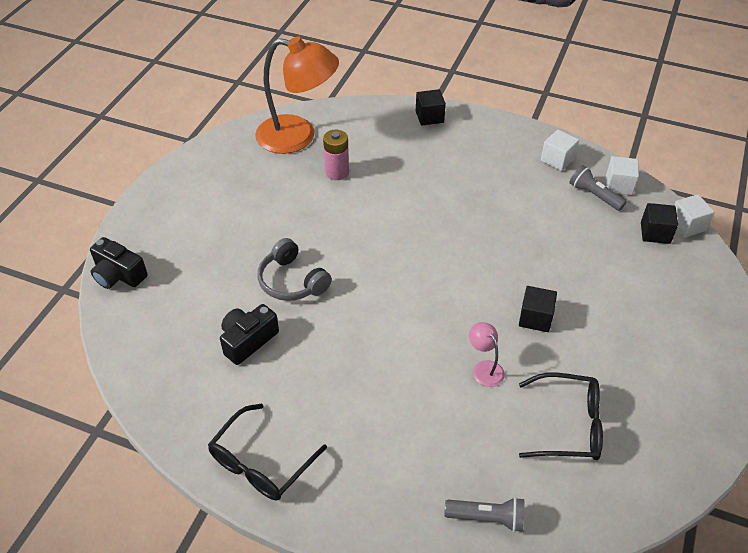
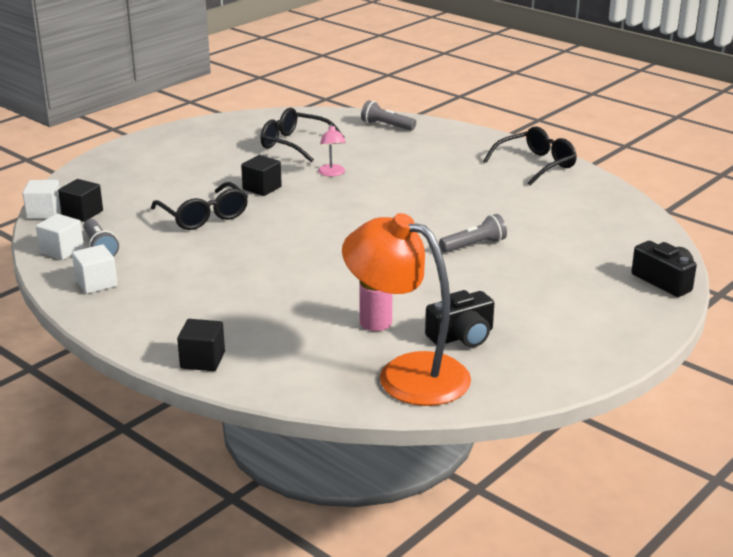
camera: 160 degrees left, 20 degrees down
black camera [220,304,279,365] -> black camera moved to [425,290,494,347]
grey headphones [257,238,332,301] -> grey flashlight [439,214,507,252]
none -> black glasses [151,182,248,230]

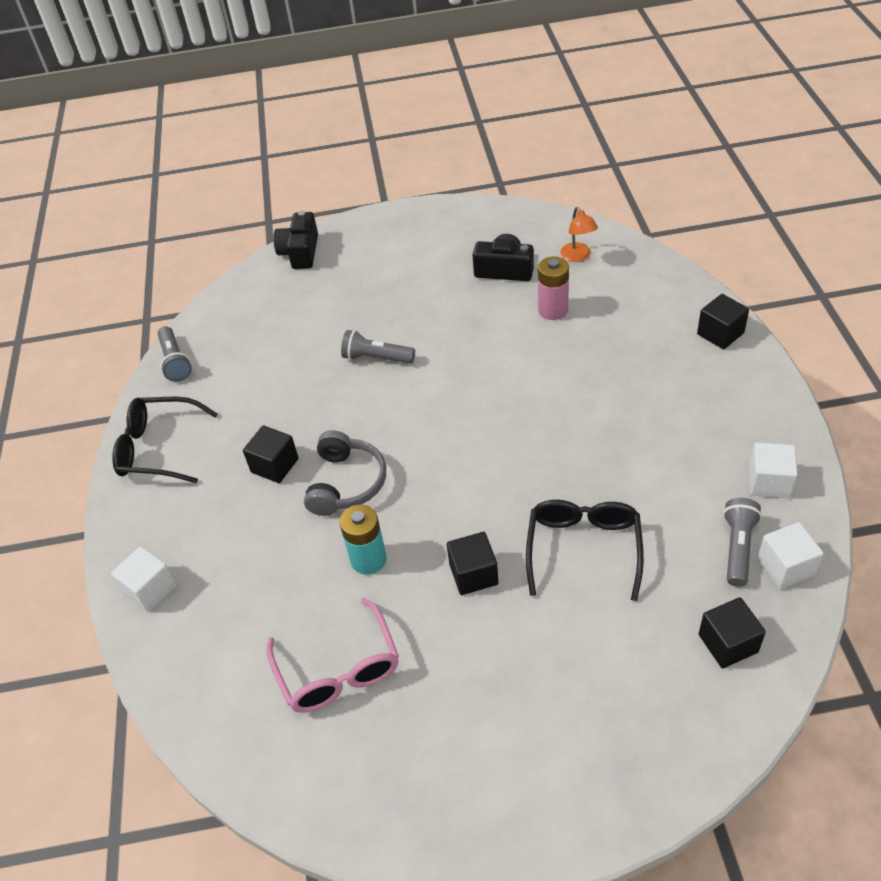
camera: 135 degrees left, 20 degrees up
white cube [22,180,61,219] -> white cube moved to [111,546,177,612]
black glasses [260,108,345,163] -> pink glasses [266,598,399,713]
pink lamp [318,124,346,176] -> turquoise battery [340,504,387,575]
orange lamp [342,213,471,406] -> orange lamp [560,207,598,262], size x0.41
grey flashlight [361,100,416,131] -> grey flashlight moved to [157,326,192,382]
none -> black cube [243,425,299,483]
none -> grey headphones [304,430,386,516]

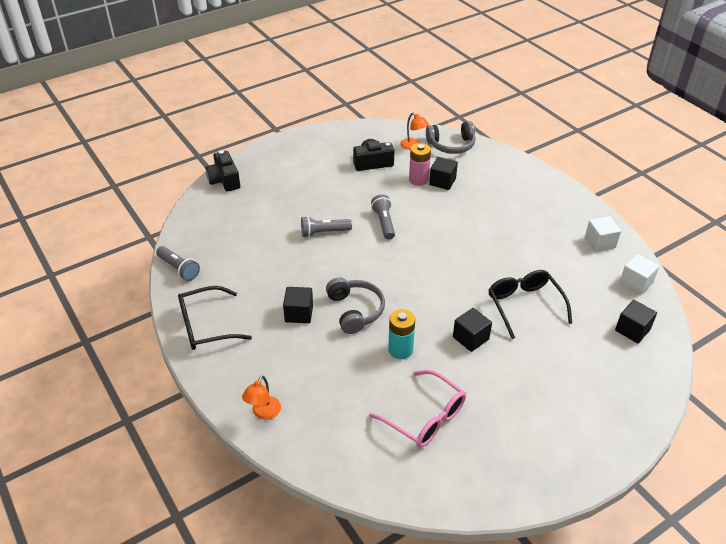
camera: 30 degrees left, 5 degrees down
white cube [111,546,177,612] -> orange lamp [242,376,281,420]
black cube [697,294,749,349] -> black cube moved to [429,157,458,190]
grey flashlight [723,498,762,587] -> grey flashlight moved to [371,194,395,240]
none -> grey headphones [426,121,476,154]

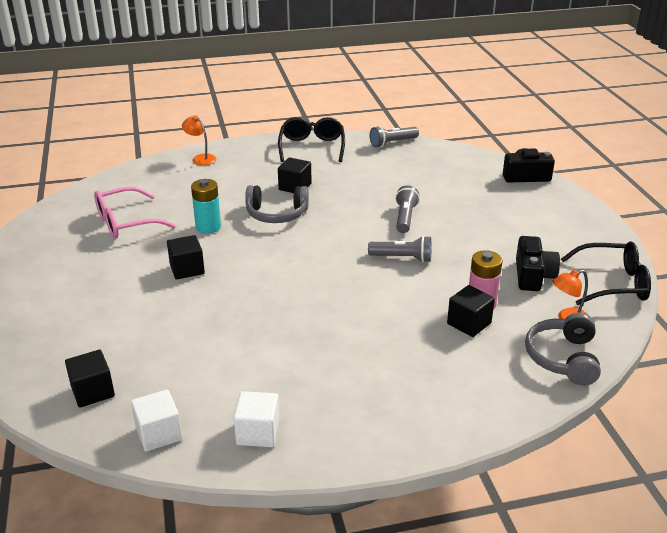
camera: 110 degrees right, 10 degrees down
black glasses [489,270,572,339] -> black glasses moved to [561,241,651,305]

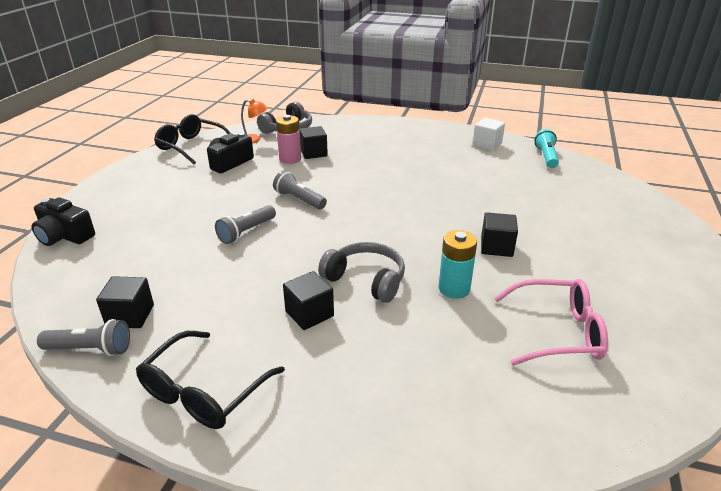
camera: 150 degrees left, 0 degrees up
black cube [65,350,115,408] -> black cube moved to [96,276,154,328]
white cube [131,389,182,452] -> turquoise flashlight [535,129,559,168]
orange lamp [182,115,216,165] -> none

